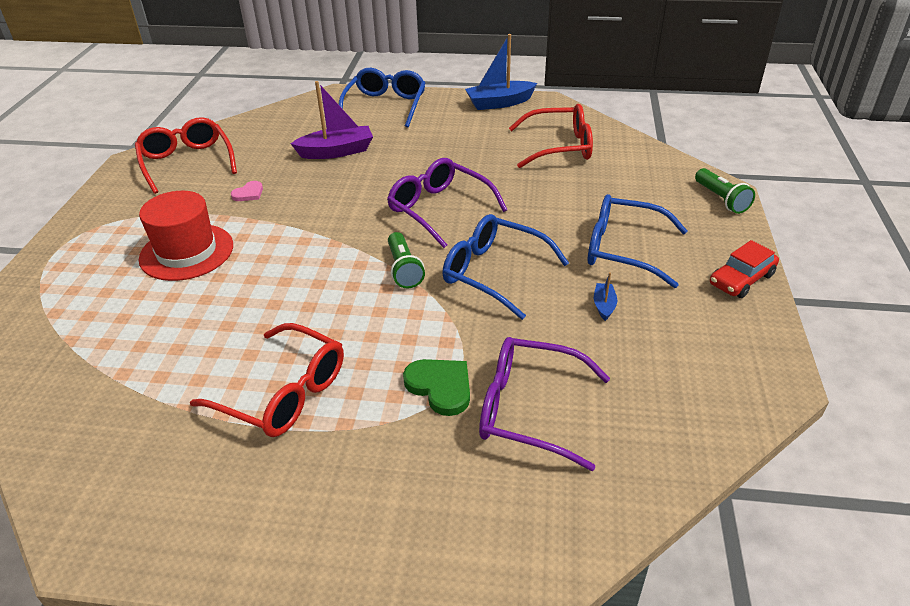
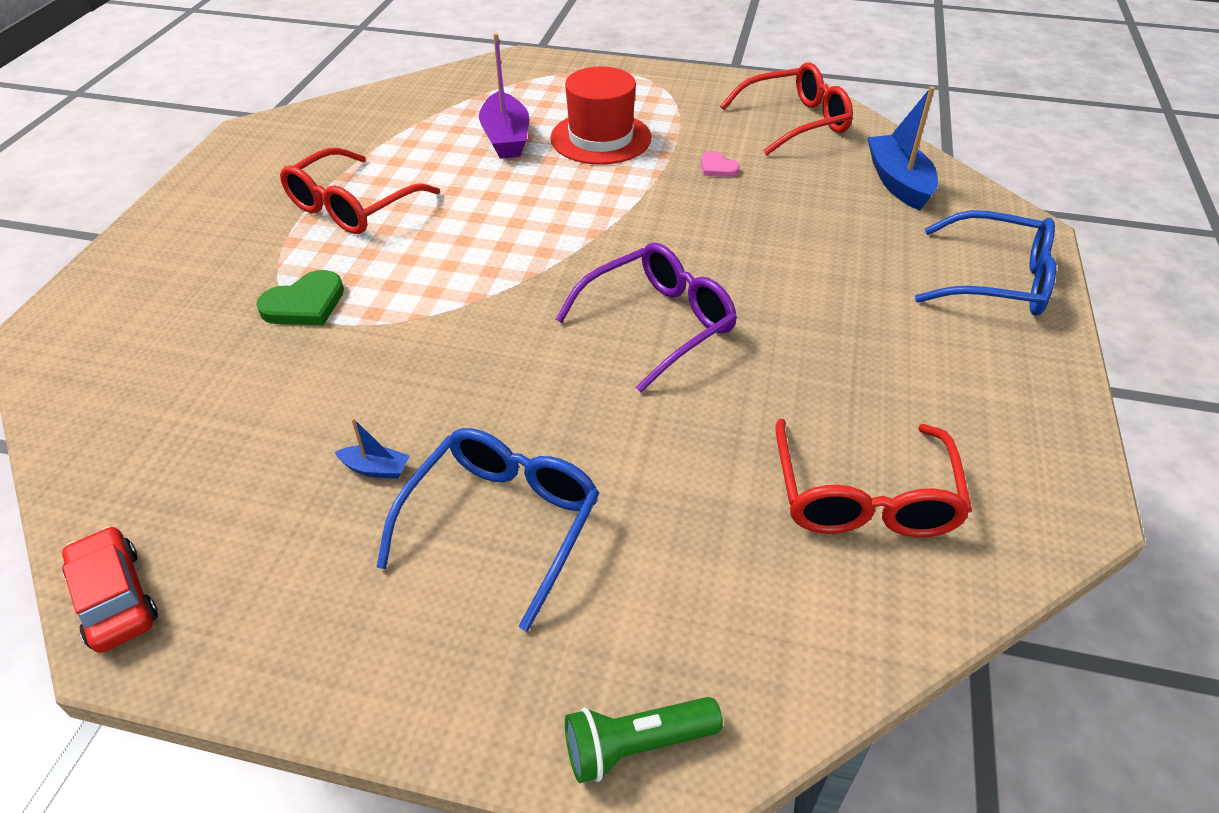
camera: 95 degrees right, 5 degrees up
purple boat [291,81,373,159] -> purple boat moved to [479,33,529,159]
green flashlight [388,232,425,288] -> none
blue glasses [442,214,569,320] -> none
blue boat [465,34,537,110] -> blue boat moved to [867,86,938,210]
purple glasses [479,337,610,471] -> none
red car [710,240,779,298] -> red car moved to [62,526,158,653]

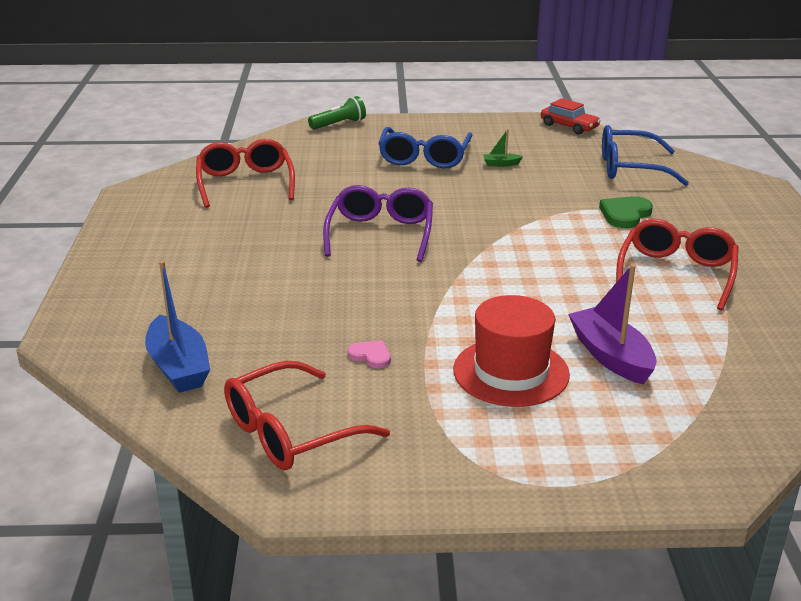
camera: 165 degrees right, 15 degrees down
blue boat [335,418,409,479] -> green boat [483,129,523,167]
purple glasses [556,243,737,393] -> purple glasses turned 150 degrees clockwise [323,185,433,262]
blue glasses [915,210,1056,316] -> blue glasses moved to [602,125,689,186]

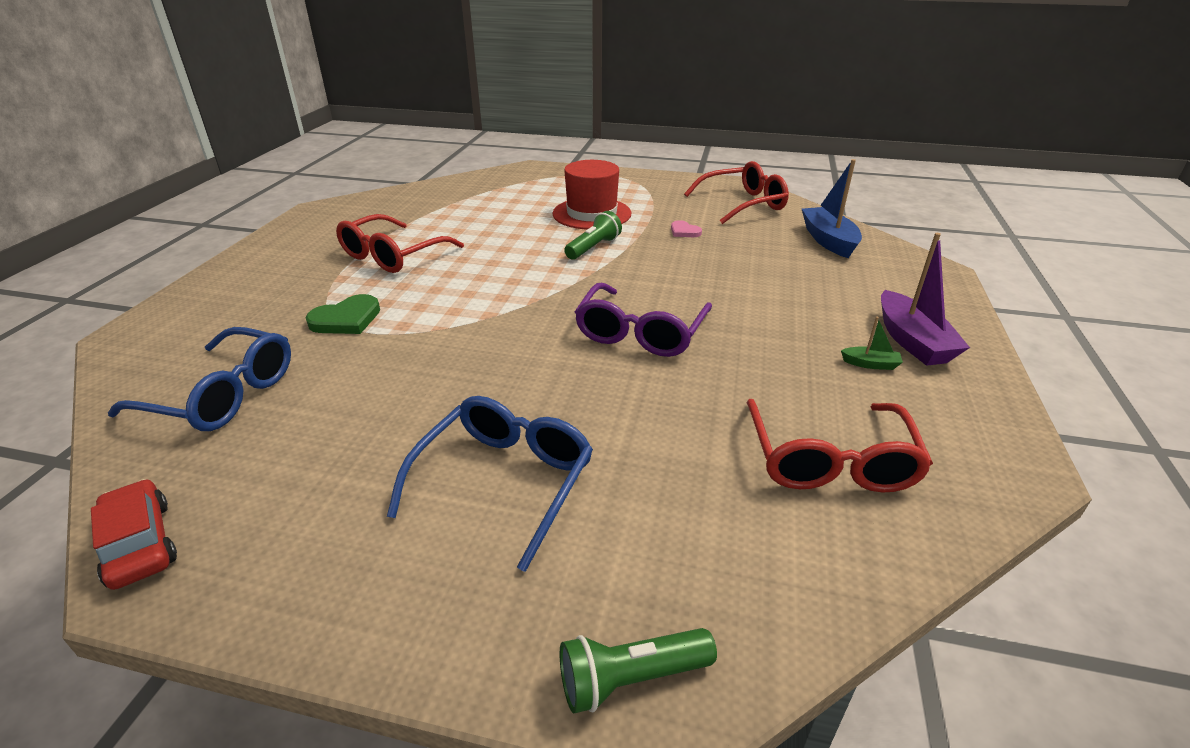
camera: 165 degrees left, 5 degrees up
green boat [483,129,523,167] -> green boat moved to [841,317,903,370]
purple boat [568,264,657,385] -> purple boat moved to [881,233,970,366]
none -> green flashlight [564,211,622,259]

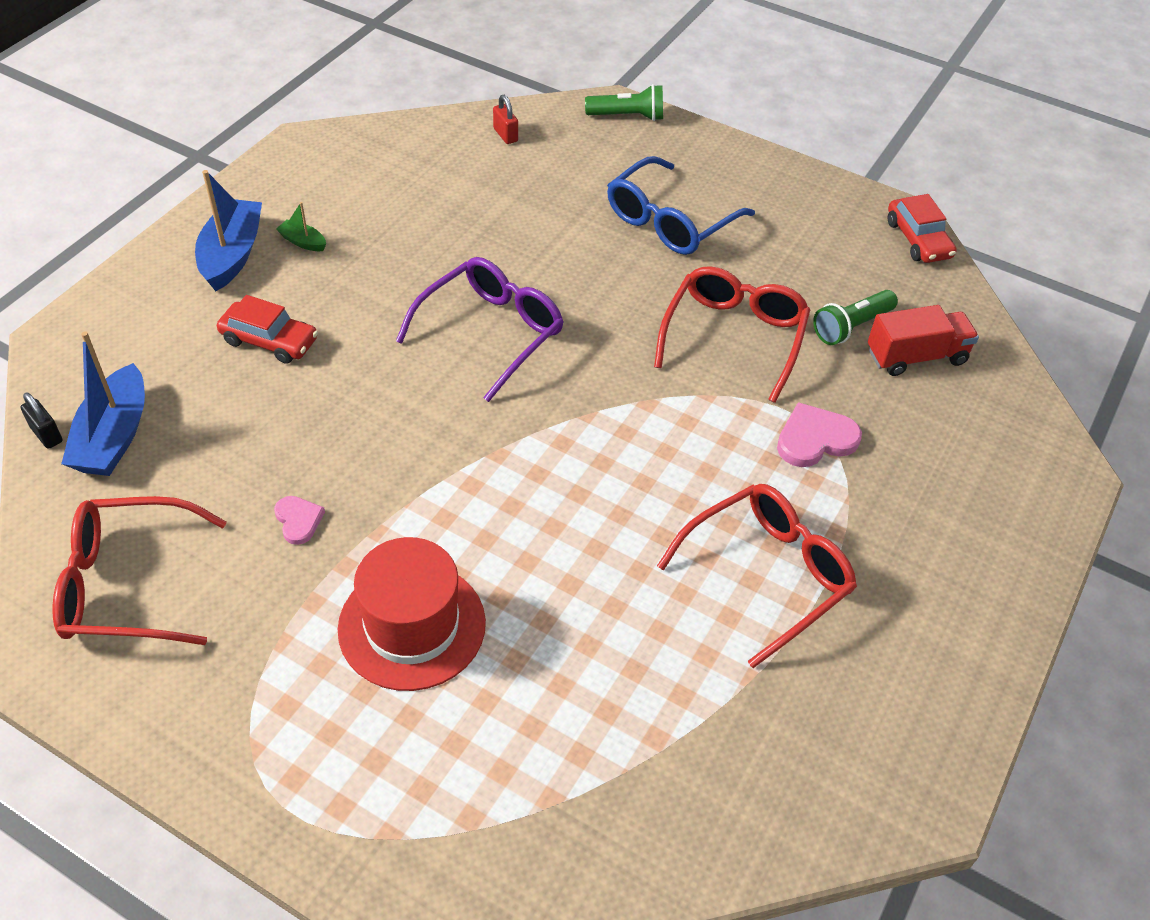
camera: 165 degrees left, 15 degrees up
blue glasses [108,327,291,431] -> red truck [868,305,979,376]
green heart [306,294,380,334] -> pink heart [777,402,862,467]
green flashlight [564,211,622,259] -> green flashlight moved to [813,290,898,345]
red glasses [747,399,933,492] -> red glasses moved to [654,266,810,403]
purple boat [881,233,970,366] -> blue boat [195,170,262,291]
none -> black padlock [21,392,63,449]
none -> red car [217,295,318,364]
none -> red padlock [493,95,518,144]

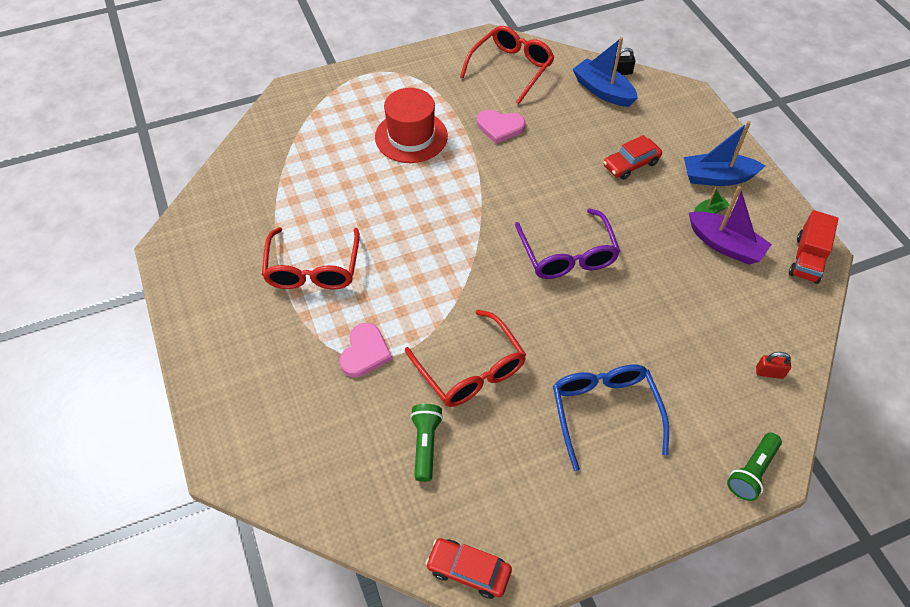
camera: 130 degrees right, 5 degrees up
blue boat [195,170,262,291] -> blue boat turned 135 degrees clockwise [684,121,765,186]
pink heart [274,496,325,545] -> pink heart [477,110,525,144], size x1.64
red truck [868,305,979,376] -> red truck moved to [789,210,839,284]
none -> purple boat [689,186,772,265]

